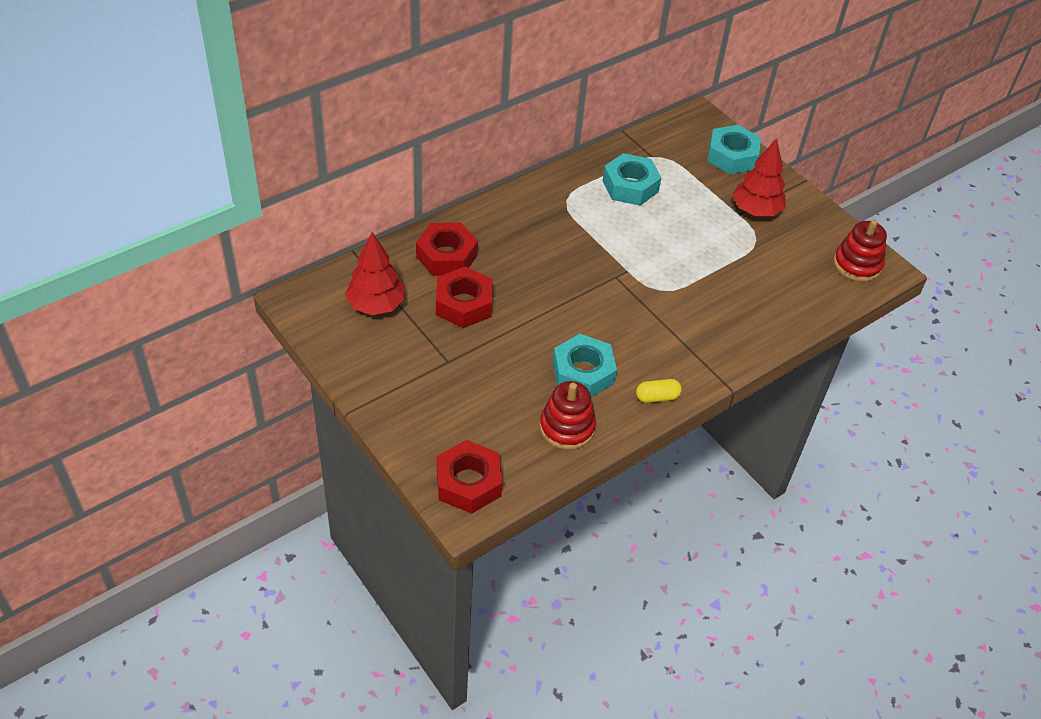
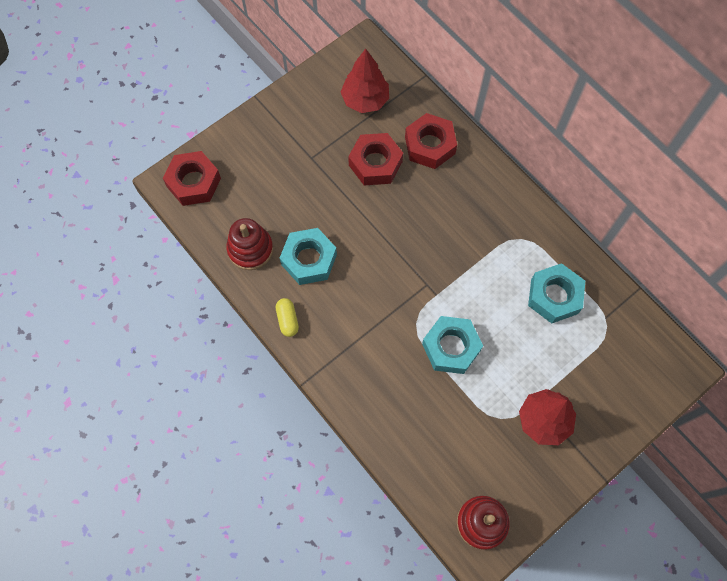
camera: 90 degrees right, 20 degrees up
turquoise nut [707,125,761,174] -> turquoise nut moved to [422,316,483,374]

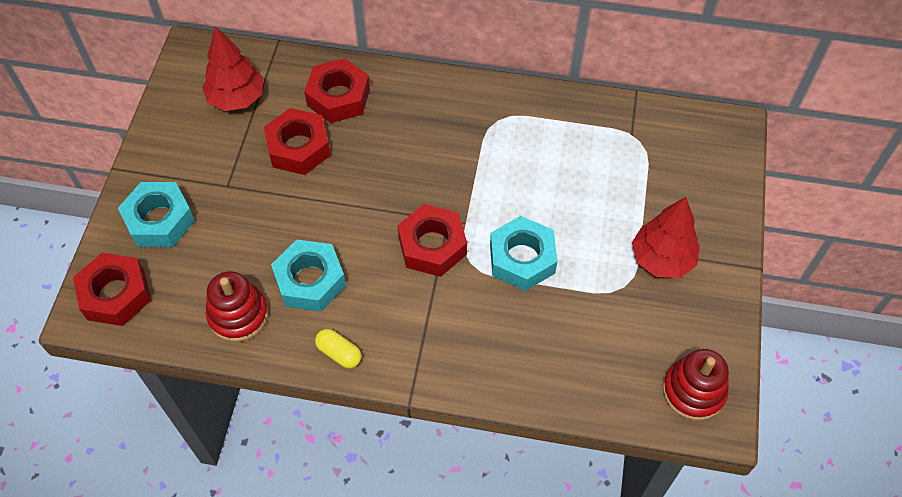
camera: 40 degrees left, 10 degrees down
turquoise nut [528,263,585,323] -> turquoise nut moved to [118,182,195,247]
none -> red nut [397,204,467,277]

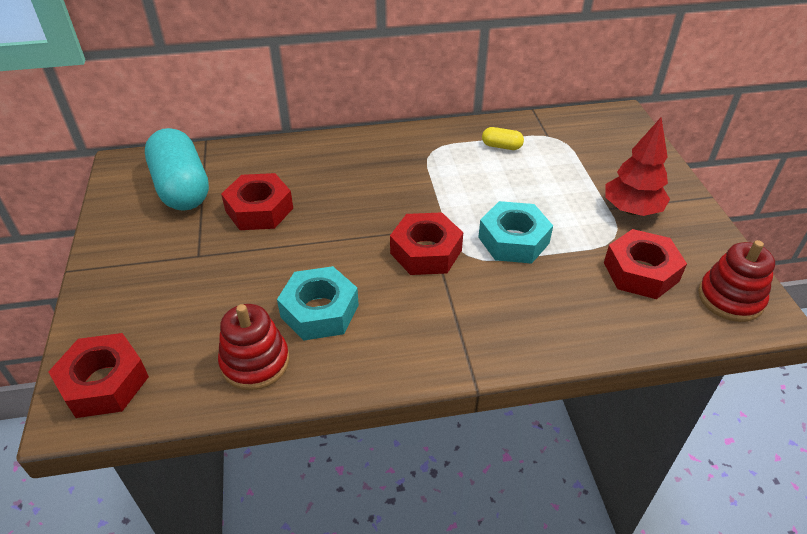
camera: 20 degrees left, 15 degrees down
turquoise nut [118,182,195,247] -> none
red tree [202,26,264,111] -> turquoise capsule [145,128,209,211]
red nut [304,58,370,123] -> red nut moved to [604,229,687,299]
yellow capsule [315,329,362,368] -> yellow capsule moved to [482,127,524,150]

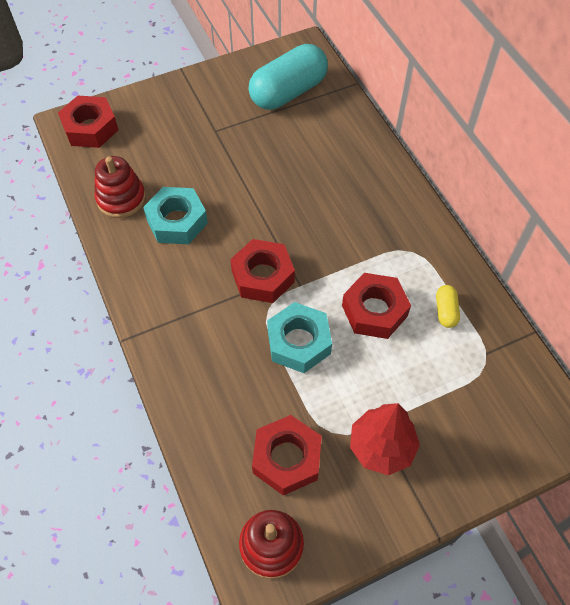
camera: 75 degrees right, 15 degrees up
red nut [221,173,293,230] -> red nut moved to [342,273,411,339]

